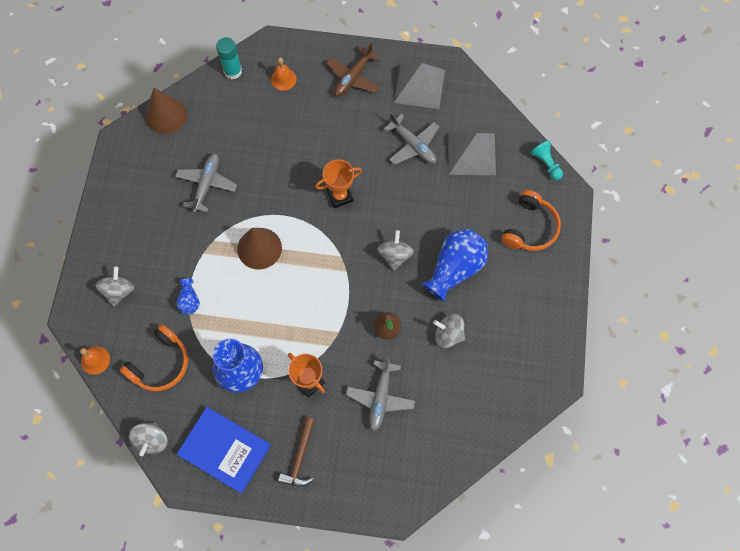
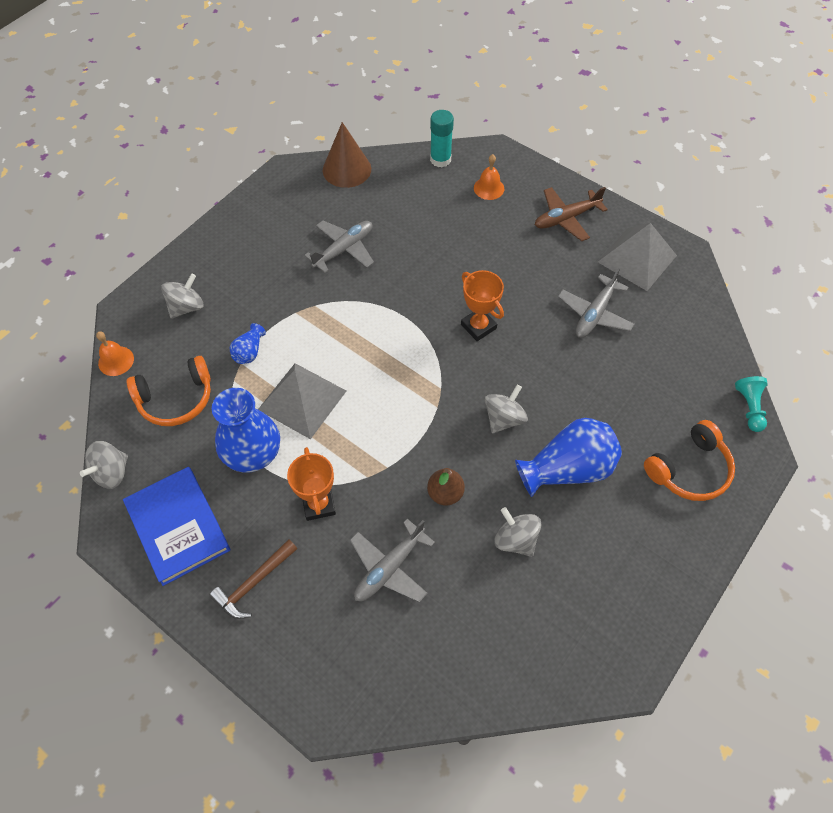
camera: 30 degrees right, 10 degrees down
brown cone [237,228,282,270] -> none
orange trophy [315,159,362,208] -> orange trophy turned 45 degrees clockwise [461,270,504,341]
grey plane [384,113,439,165] -> grey plane turned 45 degrees clockwise [558,268,635,338]
grey pyramid [448,133,496,176] -> grey pyramid moved to [258,363,346,439]

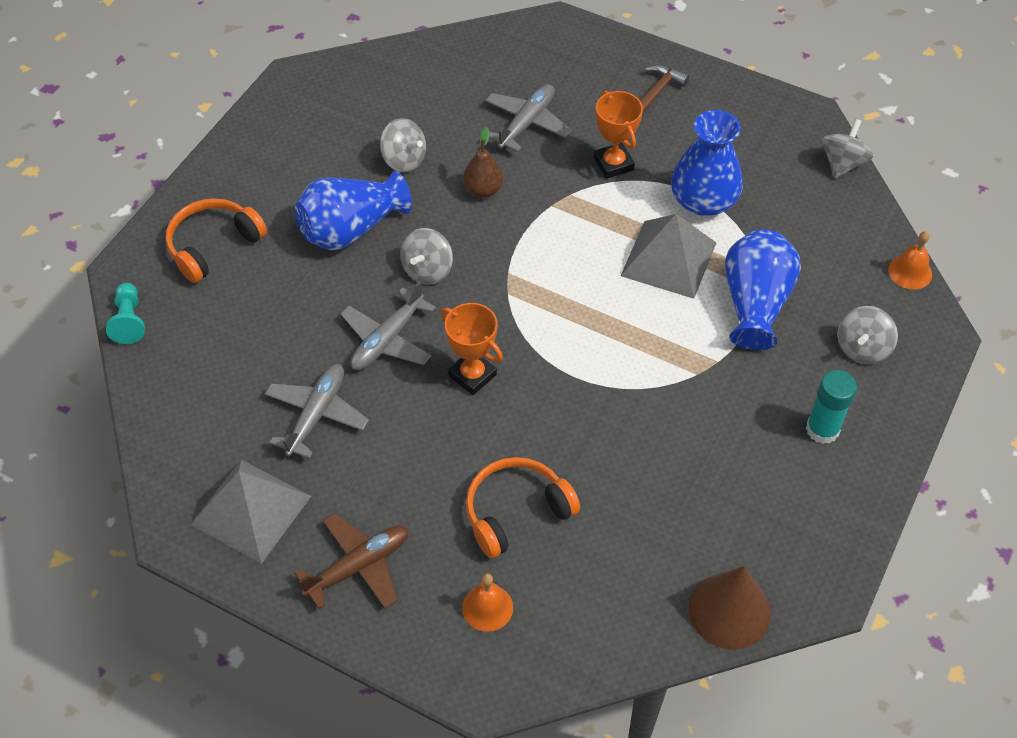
camera: 170 degrees right, 5 degrees down
blue book [123,467,230,586] -> none
orange headphones [127,356,211,426] -> orange headphones moved to [466,457,580,558]
blue vase [229,323,266,364] -> blue vase [725,229,801,350], size x2.11
grey plane [304,221,374,273] -> grey plane moved to [341,281,436,370]
turquoise glue stick [430,110,454,167] -> turquoise glue stick moved to [806,370,857,444]

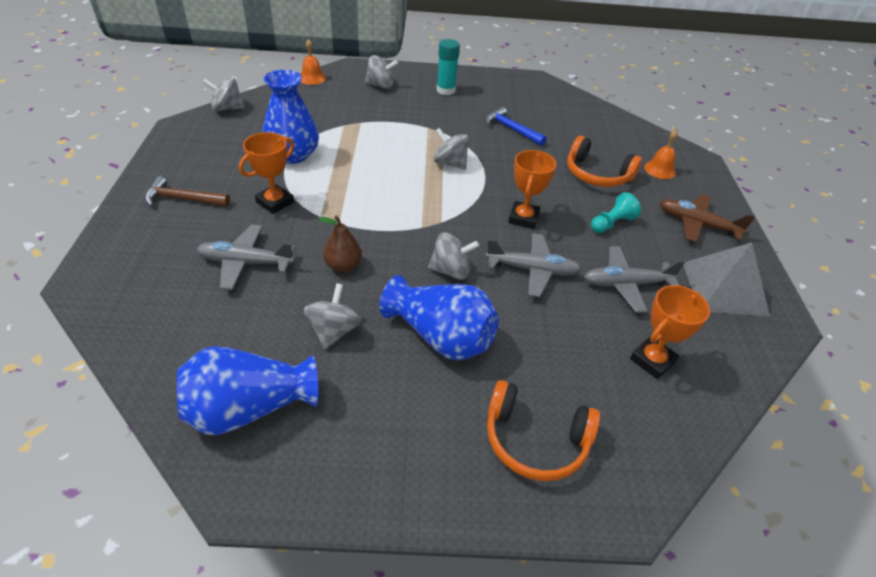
camera: 120 degrees left, 10 degrees down
turquoise pawn [106,283,145,344] -> turquoise pawn moved to [591,192,641,233]
grey pyramid [621,214,716,299] -> none
brown cone [688,566,771,650] -> none
blue vase [725,229,801,350] -> blue vase moved to [177,346,318,435]
none -> grey spinning top [434,128,469,170]
none -> blue hammer [485,106,546,146]
none -> orange trophy [630,285,710,379]

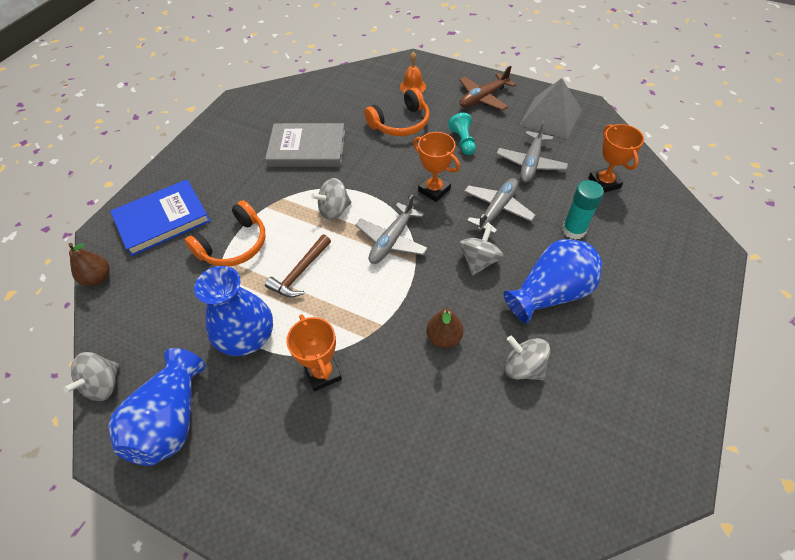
camera: 60 degrees left, 10 degrees up
brown hammer [144,176,230,207] -> brown hammer moved to [265,235,331,298]
blue vase [177,346,318,435] -> blue vase moved to [108,348,205,466]
grey plane [196,225,295,290] -> grey plane moved to [356,195,428,264]
orange bell [301,39,326,85] -> brown pear [68,243,110,286]
grey spinning top [365,55,398,89] -> blue book [110,179,210,256]
turquoise glue stick [436,39,460,95] -> turquoise glue stick moved to [562,180,604,240]
blue hammer [485,106,546,146] -> grey book [265,123,345,167]
orange headphones [487,380,600,481] -> orange headphones moved to [185,200,265,267]

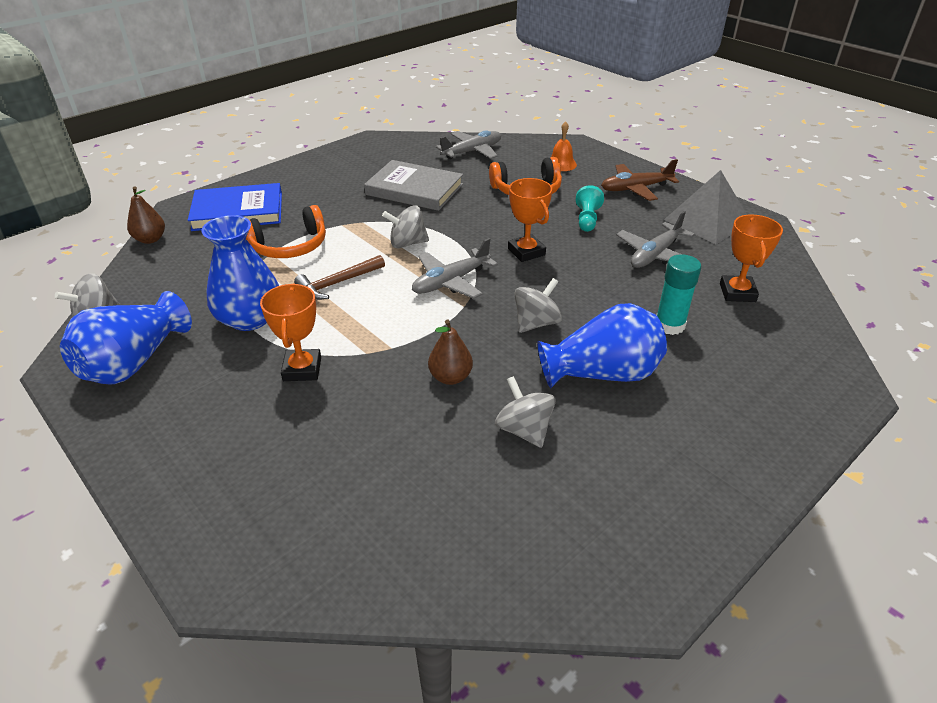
camera: 20 degrees right, 15 degrees down
grey plane [464,178,536,234] -> grey plane moved to [436,130,501,159]

